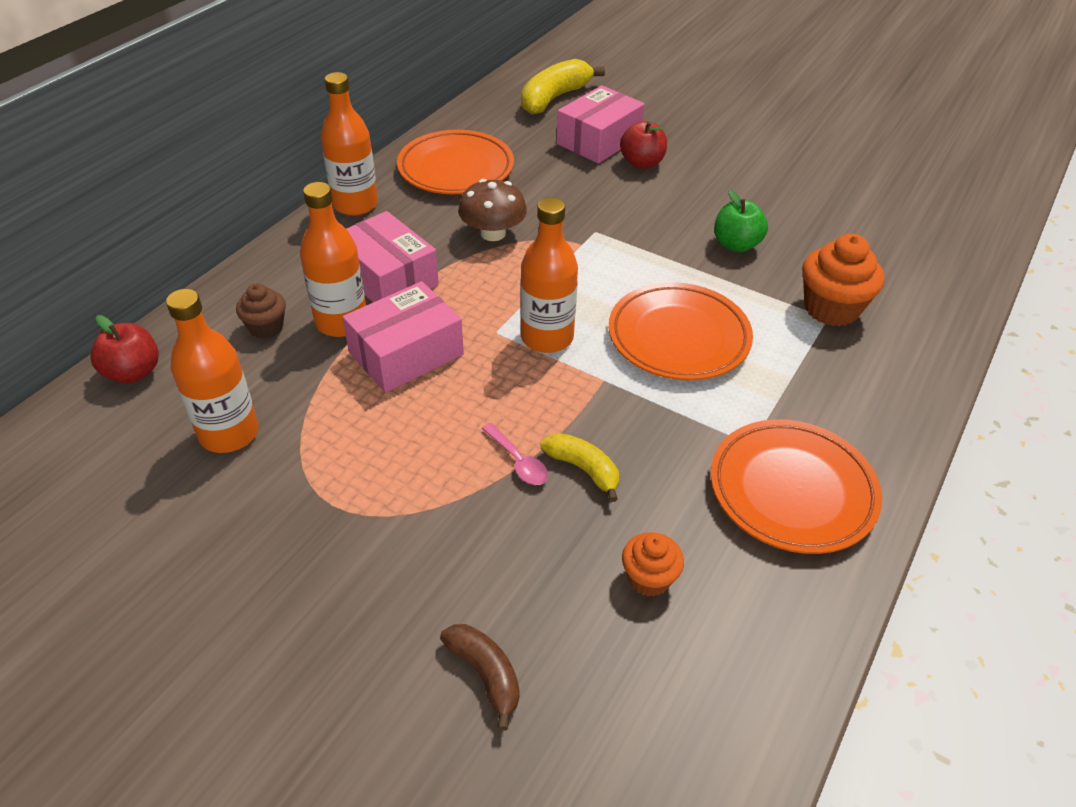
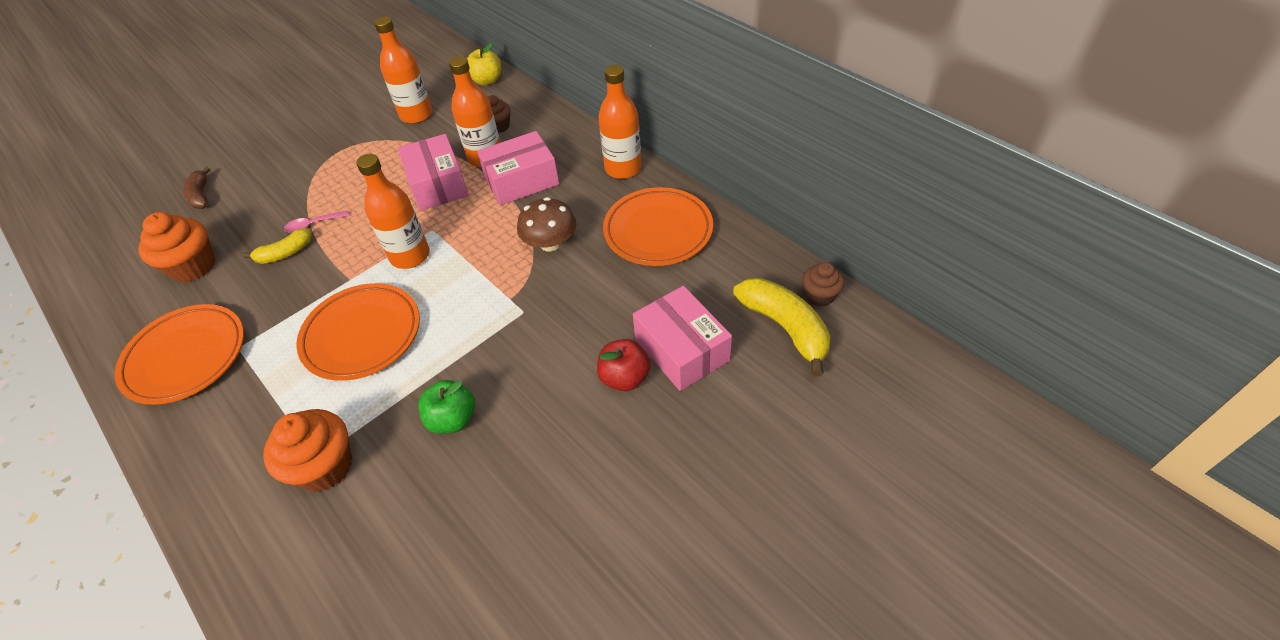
camera: 110 degrees right, 5 degrees up
red apple [90,315,159,383] -> yellow apple [467,43,501,86]
brown banana [440,624,520,731] -> brown banana turned 90 degrees clockwise [183,167,210,209]
orange cupcake [622,532,684,597] -> orange cupcake [138,212,215,283], size x1.69
none -> brown cupcake [802,262,844,306]

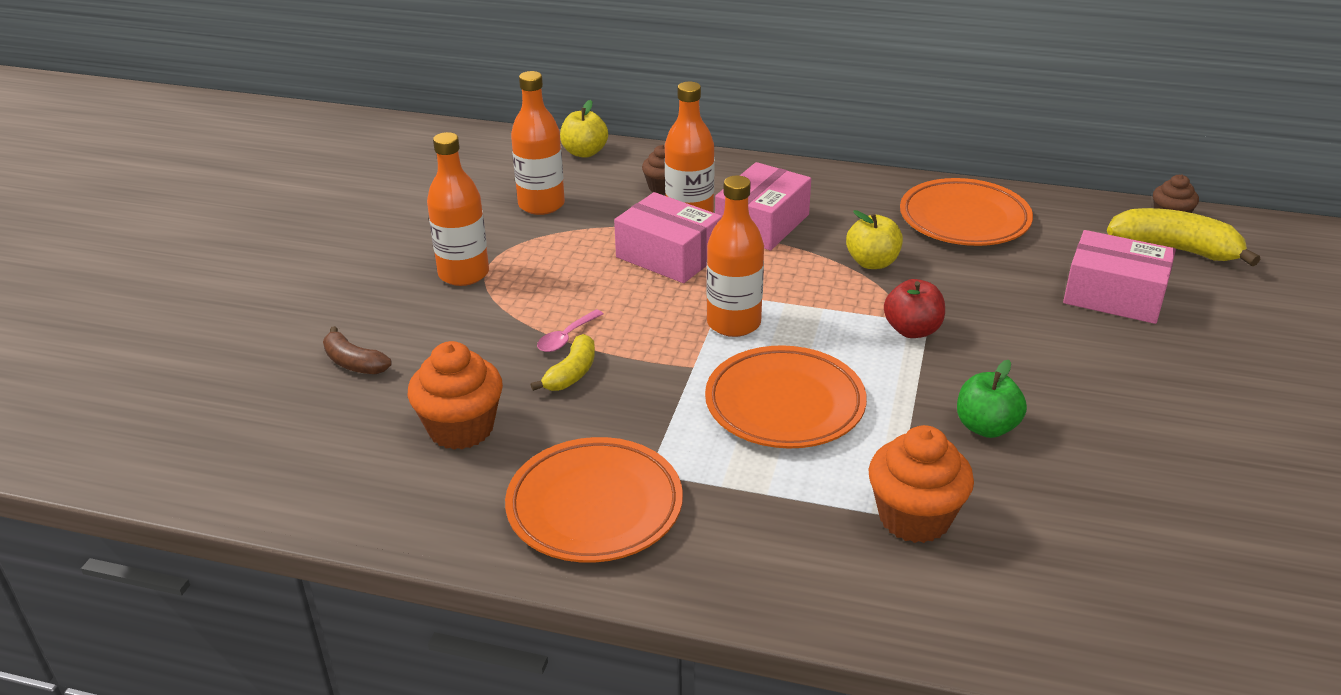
camera: 35 degrees left, 15 degrees down
brown mushroom [517,197,576,251] -> yellow apple [846,210,903,269]
red apple [597,339,651,391] -> red apple moved to [884,279,945,338]
orange bottle [598,65,642,179] -> orange bottle moved to [427,132,489,286]

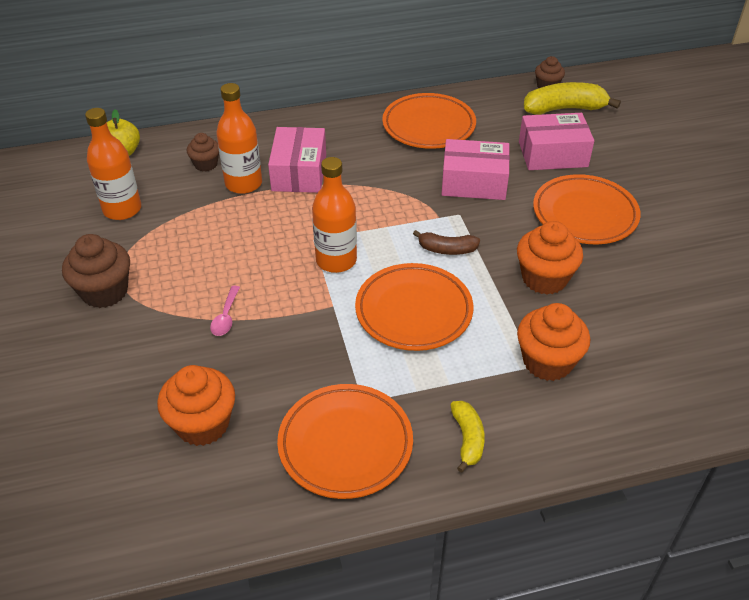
camera: 30 degrees left, 10 degrees up
brown banana [323,326,392,374] -> brown banana moved to [413,230,480,255]
orange bottle [427,132,489,286] -> brown cupcake [62,234,130,308]
yellow banana [531,334,595,391] -> yellow banana moved to [450,401,485,473]
pink box [614,192,722,283] -> pink box moved to [441,139,510,200]
yellow apple [846,210,903,269] -> none
red apple [884,279,945,338] -> none
green apple [957,360,1027,438] -> orange cupcake [517,221,583,295]
none -> orange plate [533,174,641,244]

